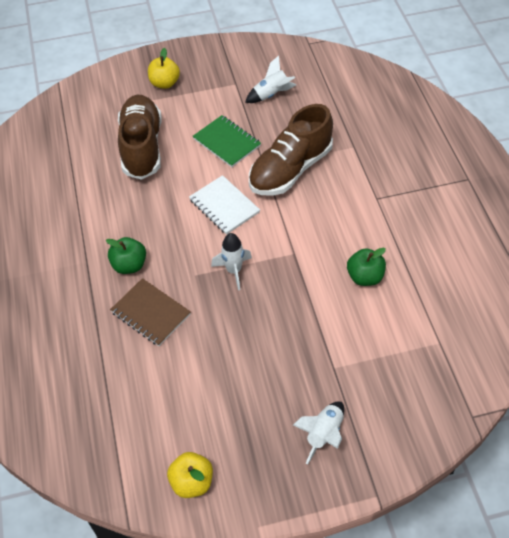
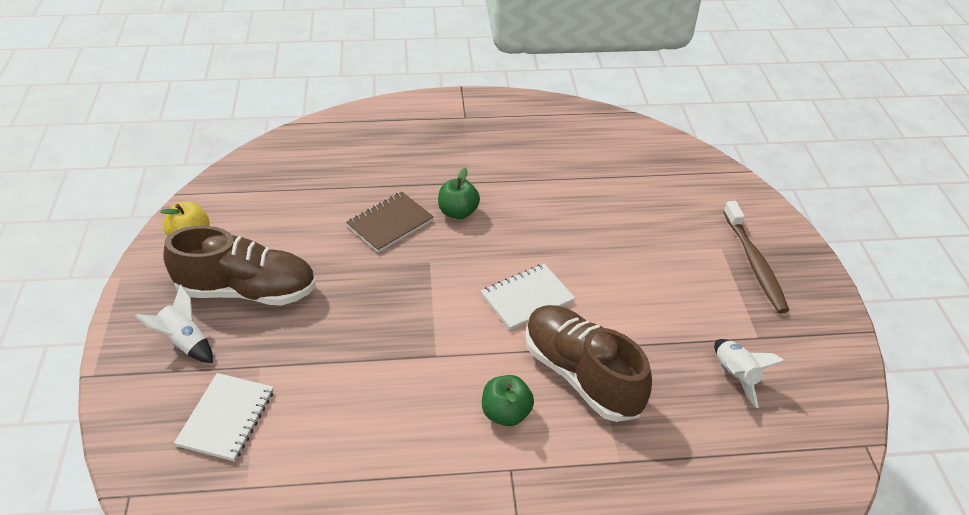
camera: 95 degrees right, 10 degrees down
brown shoe [118,95,162,180] -> brown shoe moved to [163,226,316,306]
yellow apple [148,48,180,89] -> brown toothbrush [723,201,789,313]
green notebook [193,115,261,167] -> none
white rocket [211,233,252,290] -> none
green apple [347,248,386,286] -> green apple moved to [482,375,534,426]
none -> white notebook [174,373,274,462]

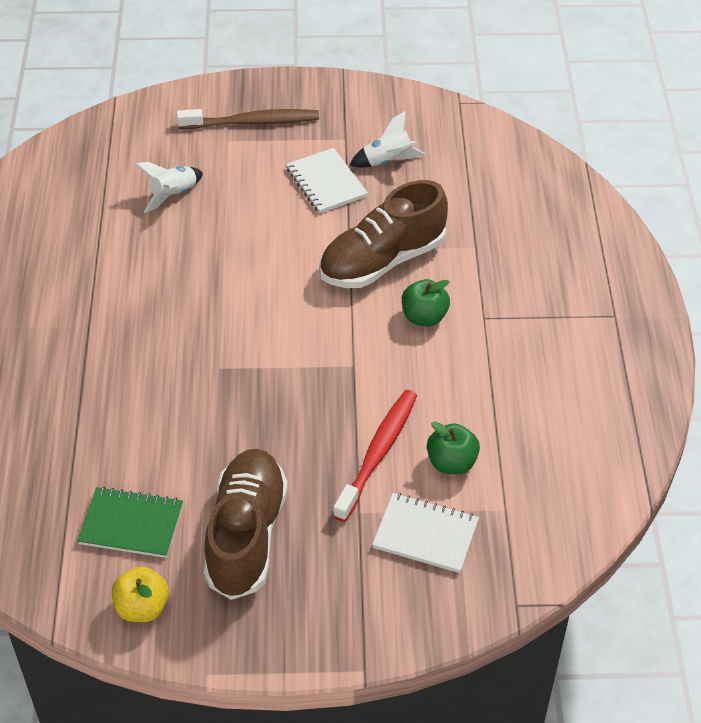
camera: 85 degrees left, 5 degrees up
white rocket [135,284,213,363] -> white rocket moved to [135,162,203,213]
brown notebook [346,192,434,253] -> none
green apple [438,168,480,219] -> green apple moved to [427,421,480,474]
white notebook [481,264,575,330] -> white notebook moved to [286,148,368,214]
none -> green notebook [77,487,183,558]
none -> red toothbrush [333,390,417,522]

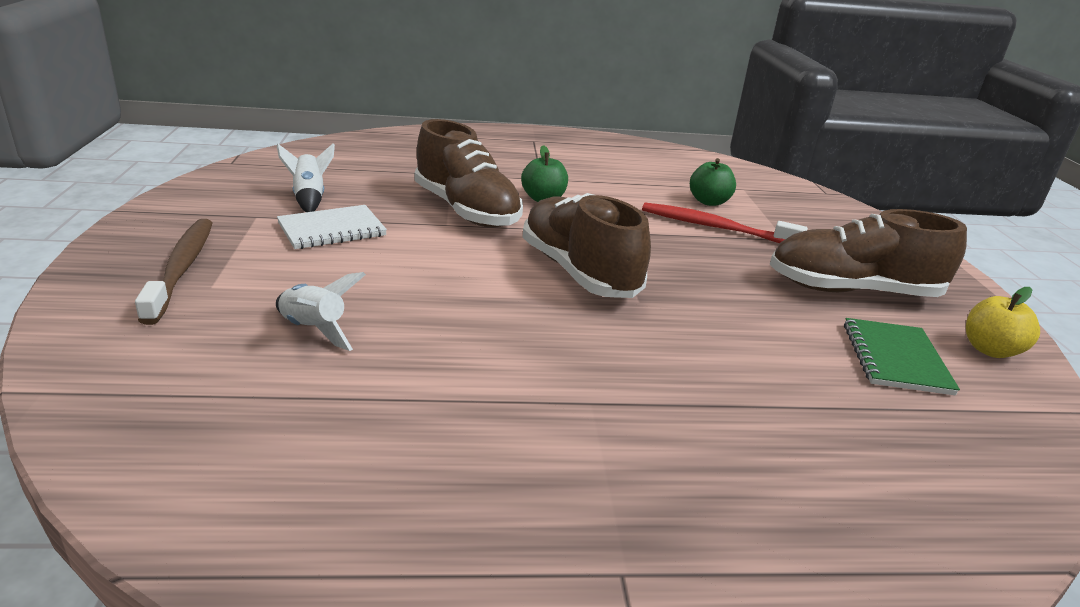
camera: 95 degrees left, 20 degrees down
white notebook [372,493,479,573] -> none
none -> brown shoe [523,193,651,298]

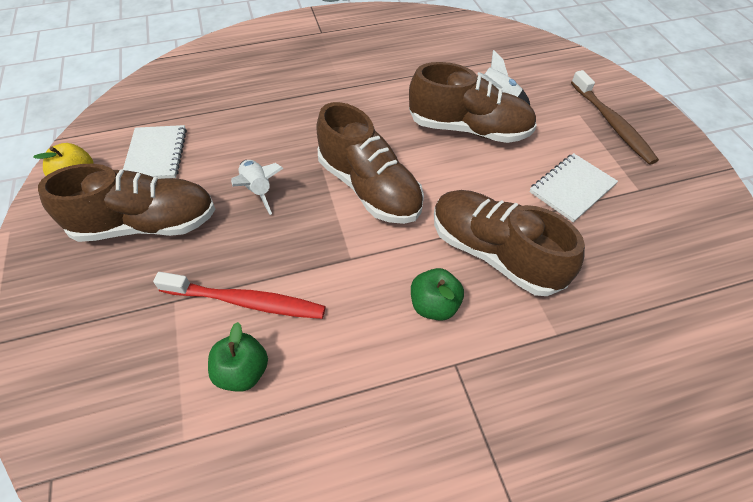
camera: 170 degrees right, 25 degrees up
white rocket [277,143,335,212] -> white rocket moved to [231,160,283,215]
green notebook [844,318,960,395] -> white notebook [123,125,187,179]
none -> brown shoe [409,62,537,143]

